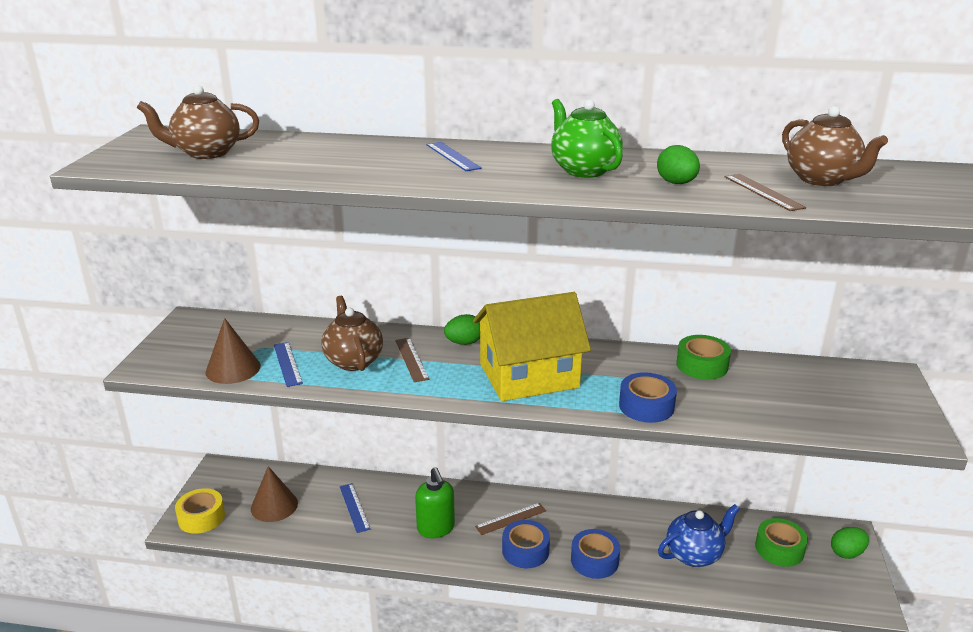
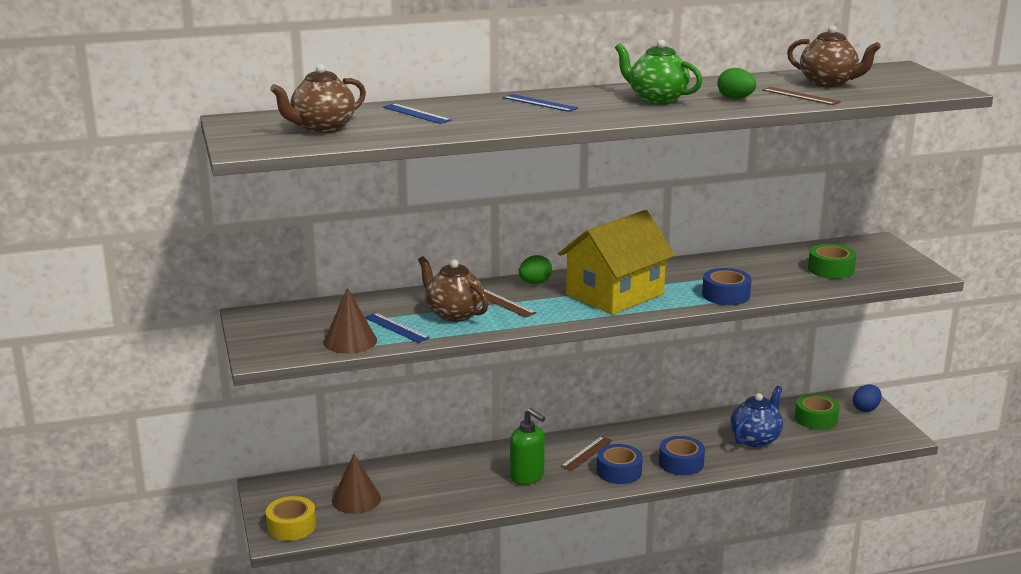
camera: 25 degrees left, 5 degrees down
blue ruler [340,483,370,533] -> blue ruler moved to [383,103,452,124]
green tape [676,335,731,380] -> green tape moved to [808,244,856,279]
green egg [831,527,869,559] -> blue egg [853,384,882,412]

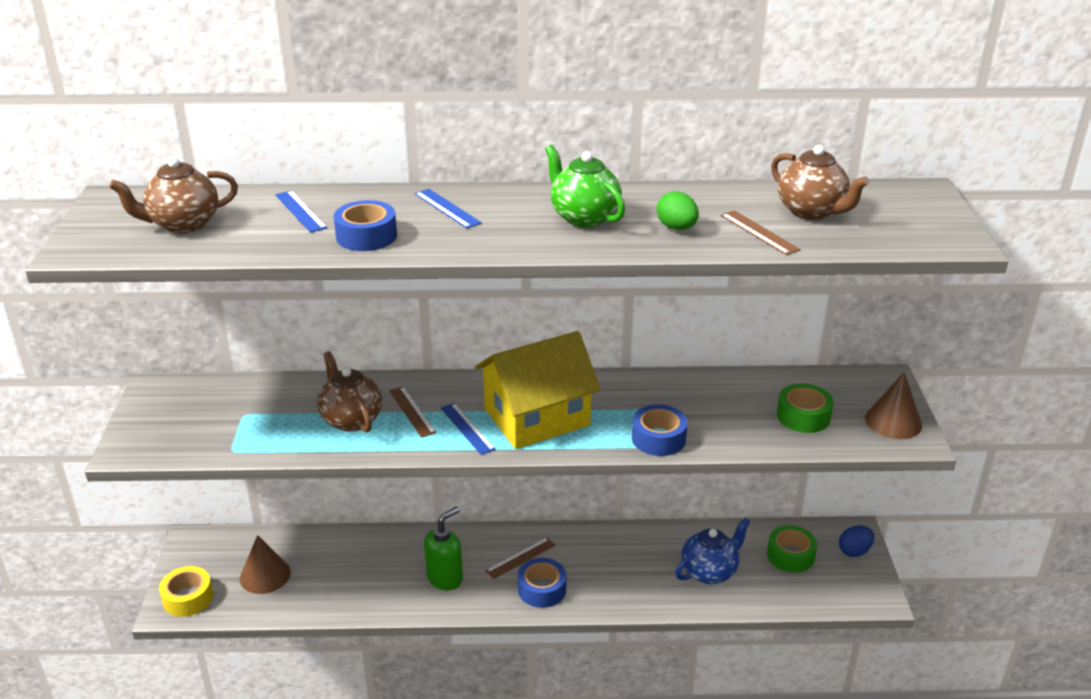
camera: 15 degrees right, 10 degrees up
brown cone [323,288,377,354] -> brown cone moved to [865,372,922,439]
blue ruler [365,313,430,343] -> blue ruler moved to [441,403,496,455]
green soap dispenser [510,408,545,485] -> green soap dispenser turned 105 degrees counterclockwise [424,507,463,590]
green egg [519,255,552,284] -> none
blue tape [659,436,705,475] -> blue tape moved to [334,200,397,251]

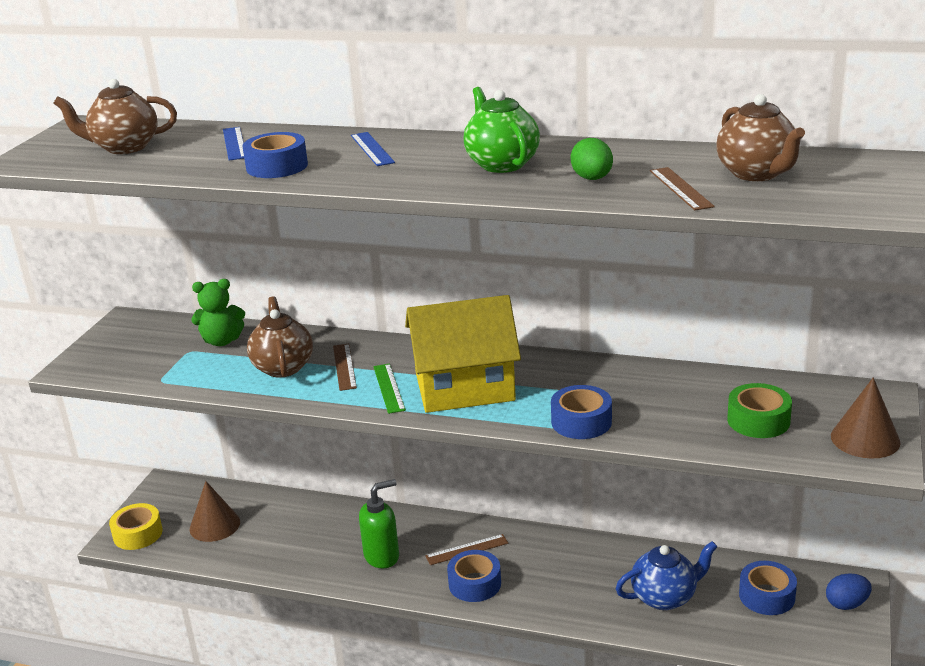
camera: 20 degrees right, 5 degrees down
blue ruler [441,403,496,455] -> green ruler [373,364,406,414]
green tape [767,525,817,573] -> blue tape [739,561,797,615]
none -> green teddy bear [191,279,245,346]

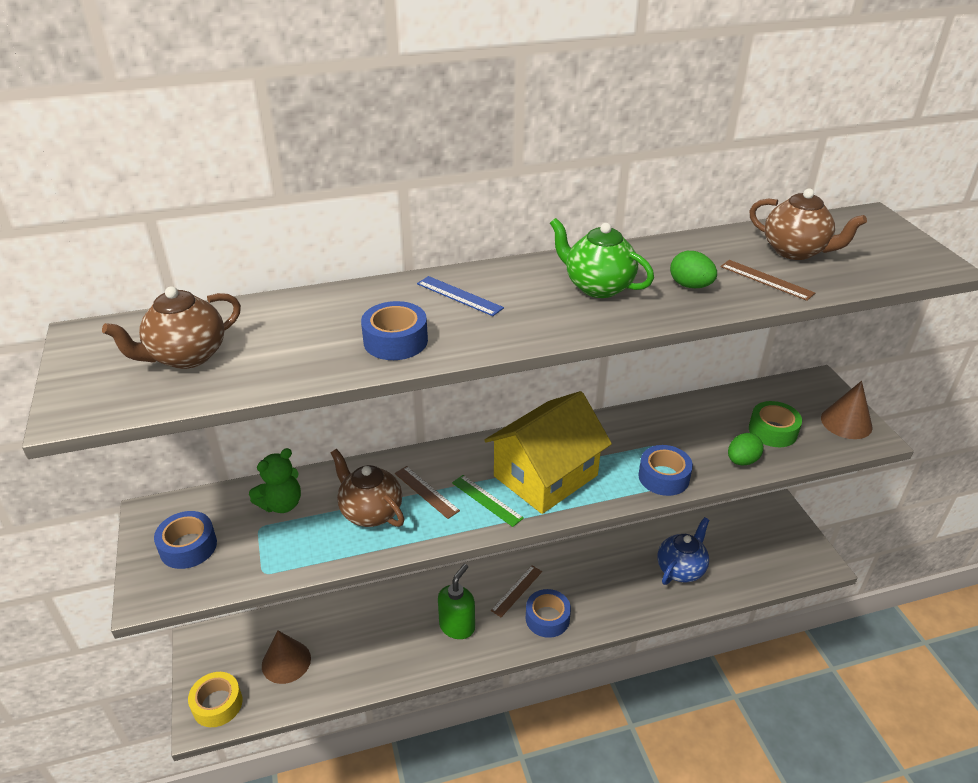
camera: 35 degrees left, 10 degrees up
blue ruler [223,127,244,161] -> none
blue tape [739,561,797,615] -> blue tape moved to [154,511,217,569]
blue egg [826,574,872,610] -> none
none -> green egg [728,433,763,466]

